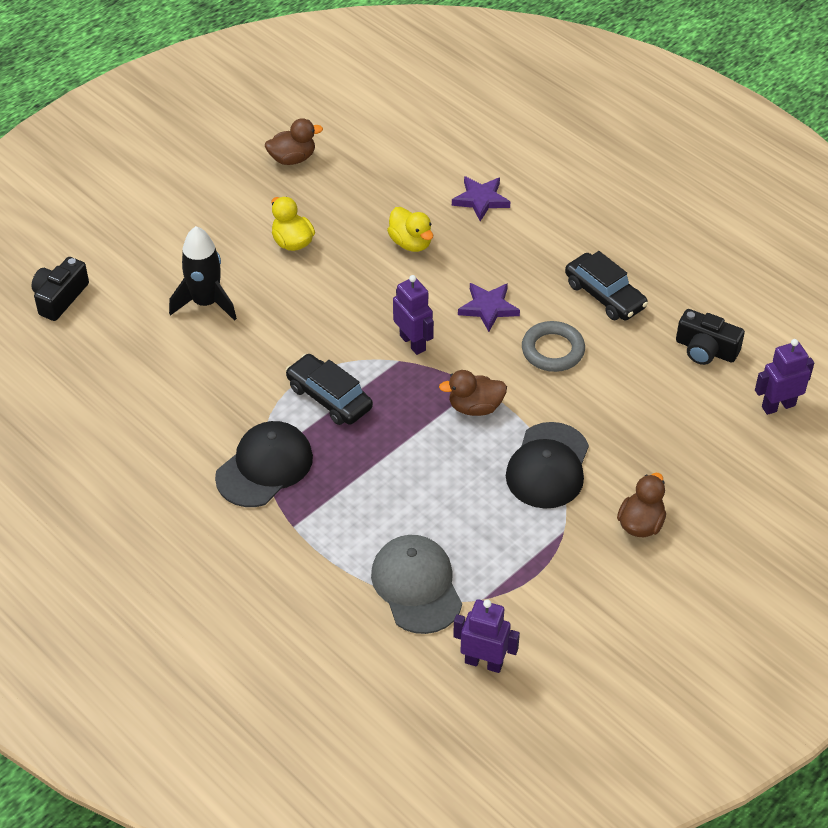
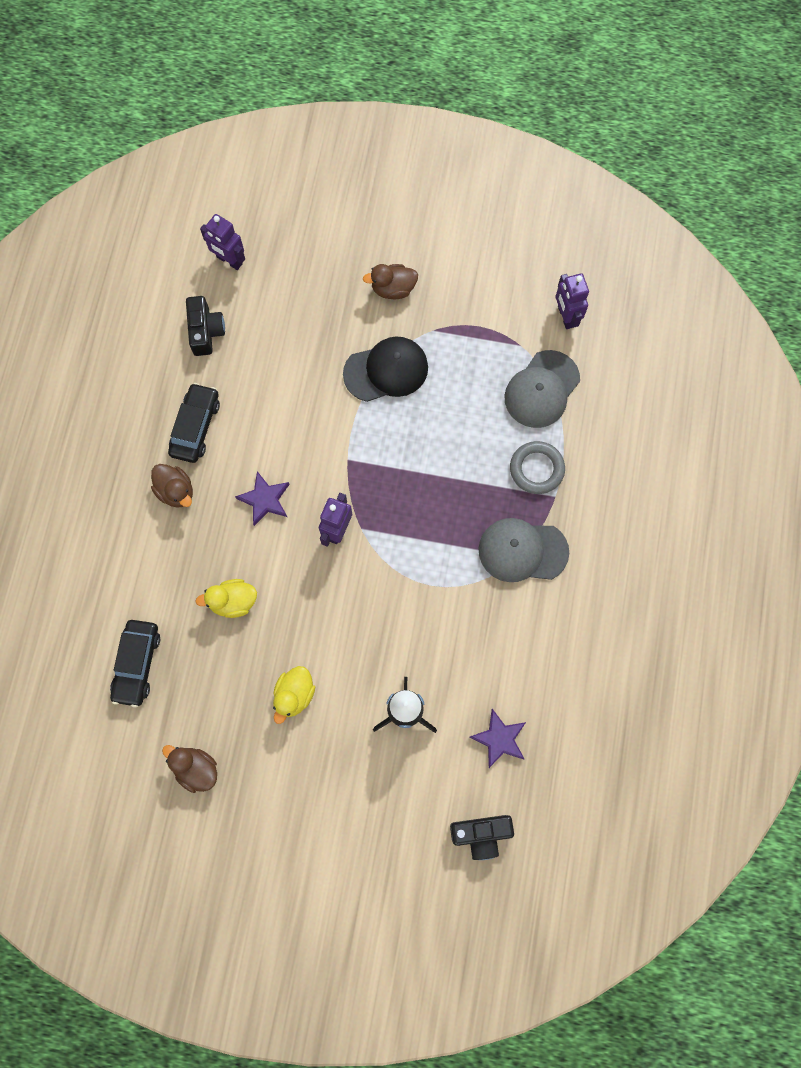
camera: 125 degrees left, 25 degrees up
black cap [215,421,313,507] -> grey cap [478,518,569,582]
black car [286,354,373,425] -> black car moved to [110,620,160,707]
yellow duck [387,207,433,252] -> yellow duck turned 120 degrees counterclockwise [195,579,257,618]
brown duck [439,370,507,416] -> brown duck moved to [151,464,193,508]
purple star [452,176,510,221] -> purple star moved to [470,709,526,768]
grey ring [522,321,585,372] -> grey ring moved to [510,441,565,494]

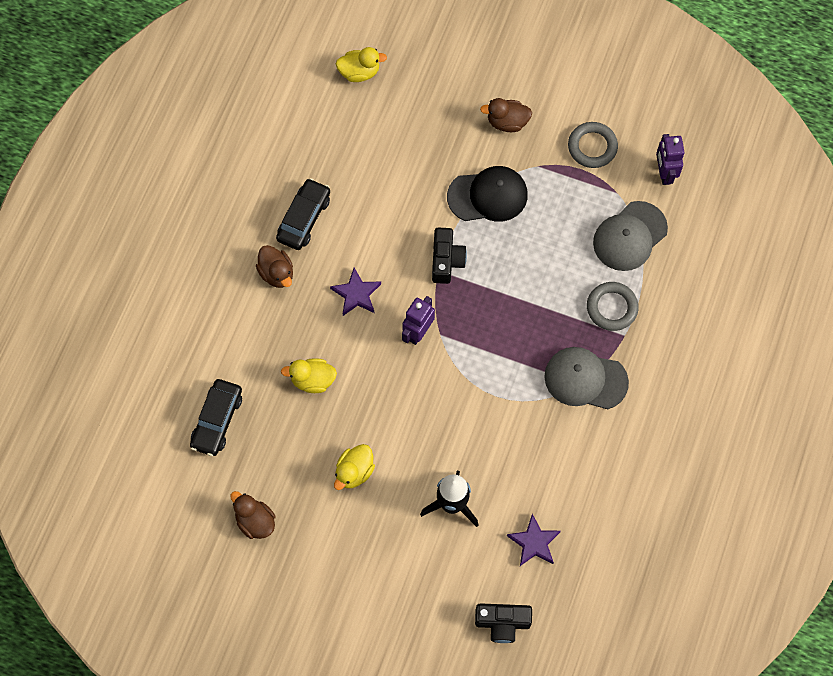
camera: 10 degrees right, 5 degrees down
black camera [186,296,225,356] -> black camera moved to [432,228,467,284]
purple robot [200,214,245,270] -> yellow duck [336,47,387,82]
none -> grey ring [568,122,618,168]

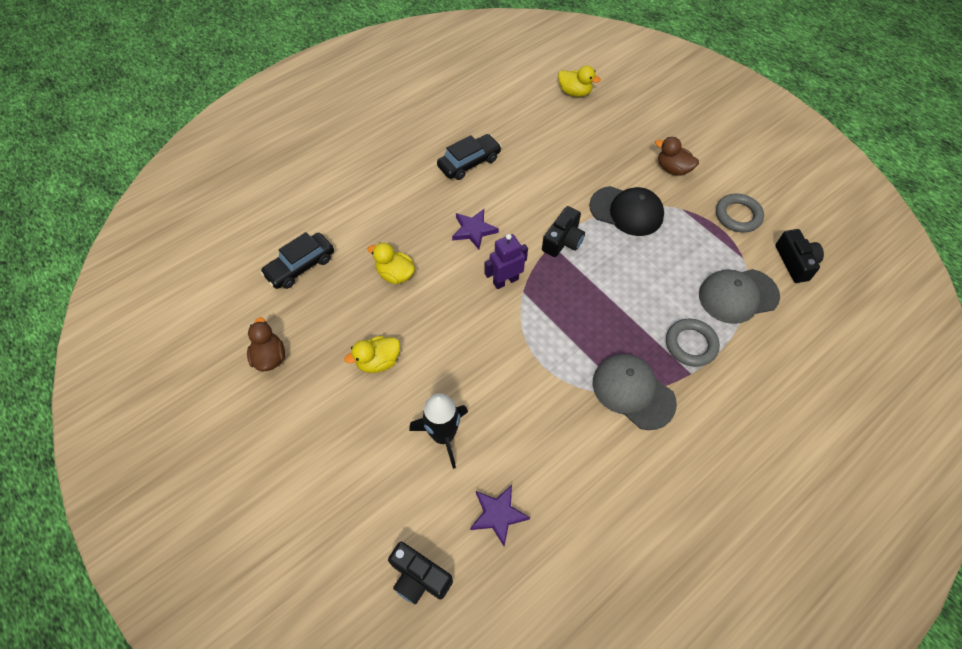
camera: 30 degrees right, 10 degrees down
brown duck [256,245,293,288] -> none
purple robot [656,134,685,185] -> black camera [775,229,824,283]

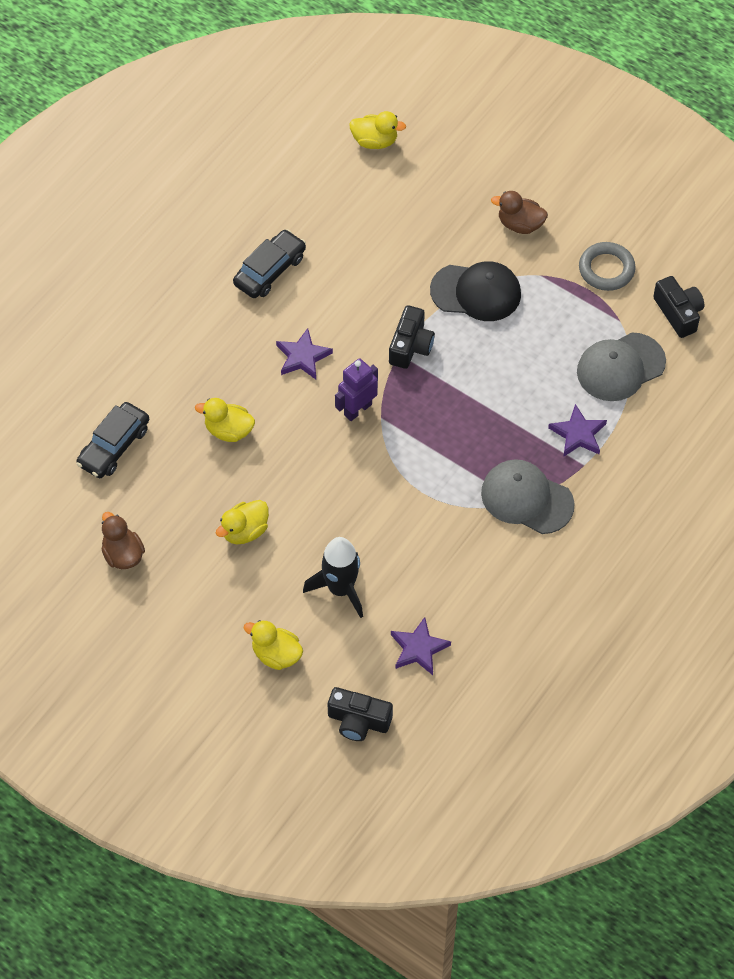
camera: 15 degrees left, 0 degrees up
grey ring [666,319,720,367] -> purple star [548,404,607,457]
none -> yellow duck [244,620,303,670]

